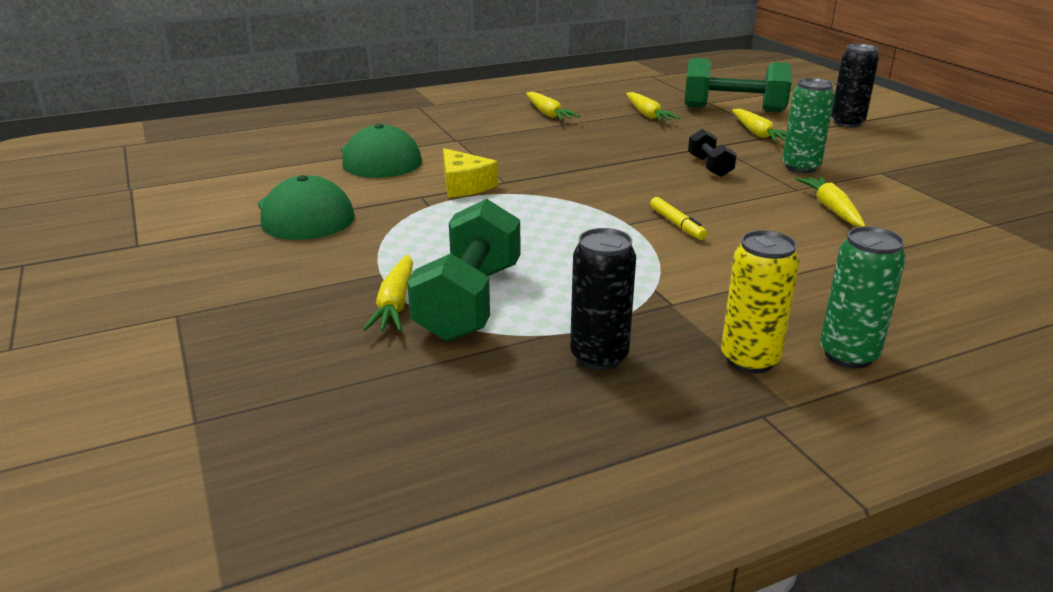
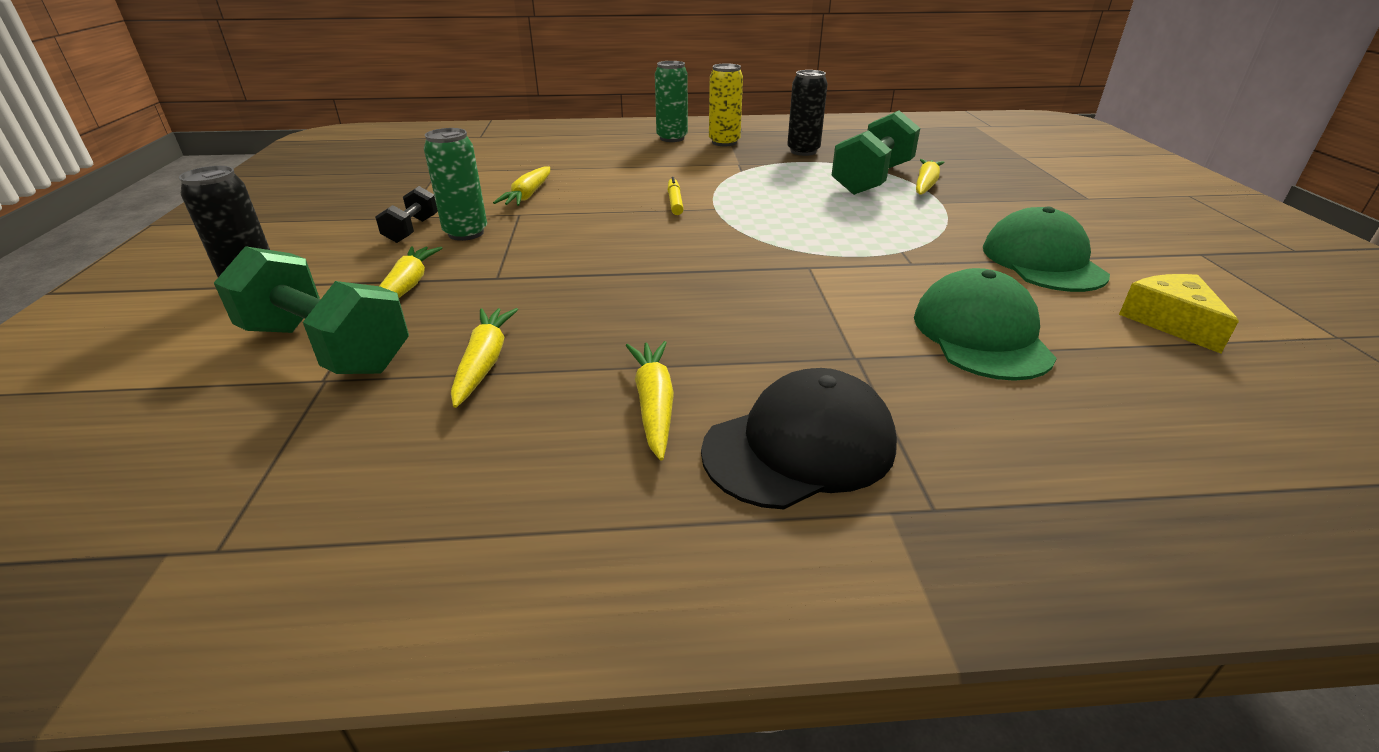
camera: 160 degrees left, 5 degrees up
yellow cheese [443,148,498,198] -> yellow cheese moved to [1119,274,1239,353]
black dumbbell [688,129,737,177] -> black dumbbell moved to [375,186,438,243]
none -> black cap [701,368,897,509]

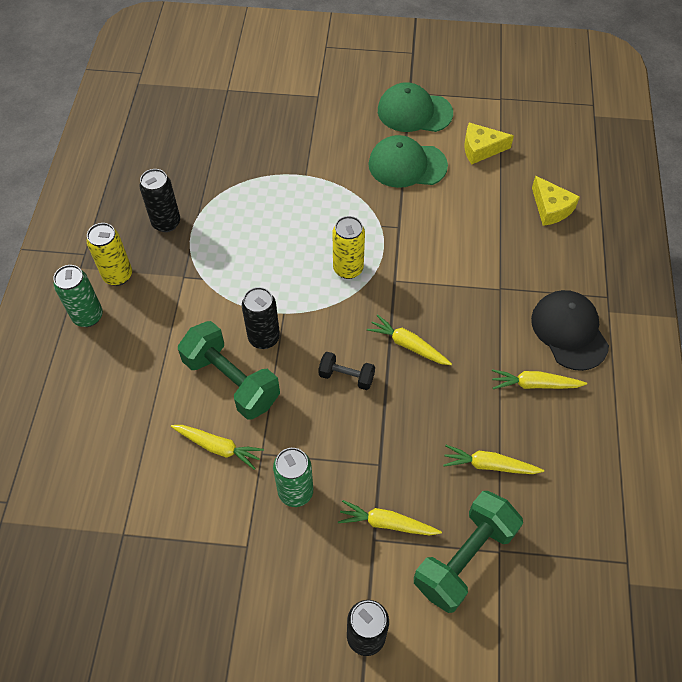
camera: 80 degrees left, 25 degrees up
black dumbbell [375,186,438,243] -> black dumbbell moved to [318,352,375,390]
yellow marker [668,177,684,215] -> black can [242,287,280,349]
green dumbbell [831,110,920,195] -> green dumbbell moved to [178,321,280,420]
green cap [914,268,1057,381] -> green cap moved to [378,82,453,132]
yellow carrot [916,159,945,195] -> yellow carrot moved to [367,314,452,365]
none -> yellow can [333,216,365,279]
none -> yellow cheese [532,176,580,226]

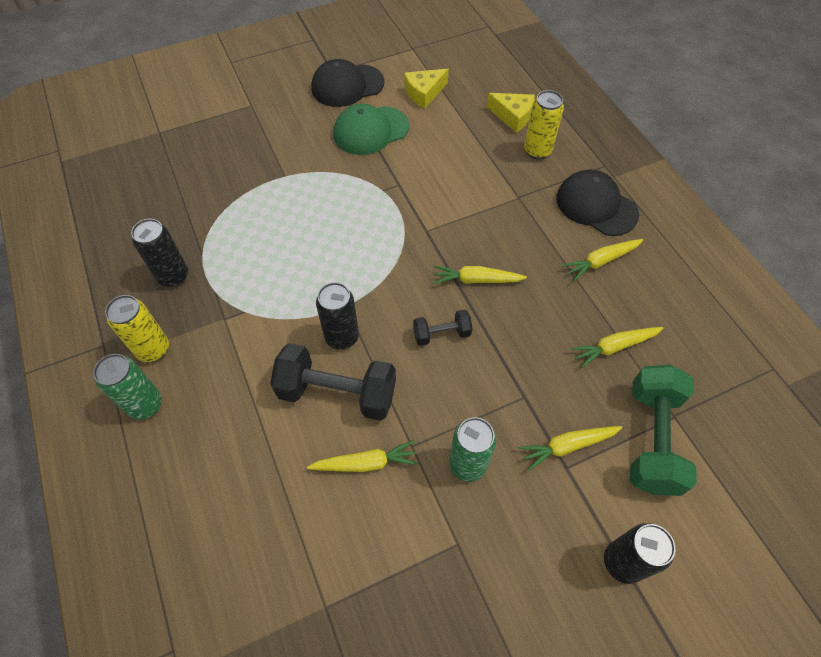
camera: 30 degrees left, 0 degrees up
green dumbbell [178,321,280,420] -> black dumbbell [270,343,396,421]
yellow can [333,216,365,279] -> yellow can moved to [524,90,564,159]
green cap [378,82,453,132] -> black cap [311,59,384,107]

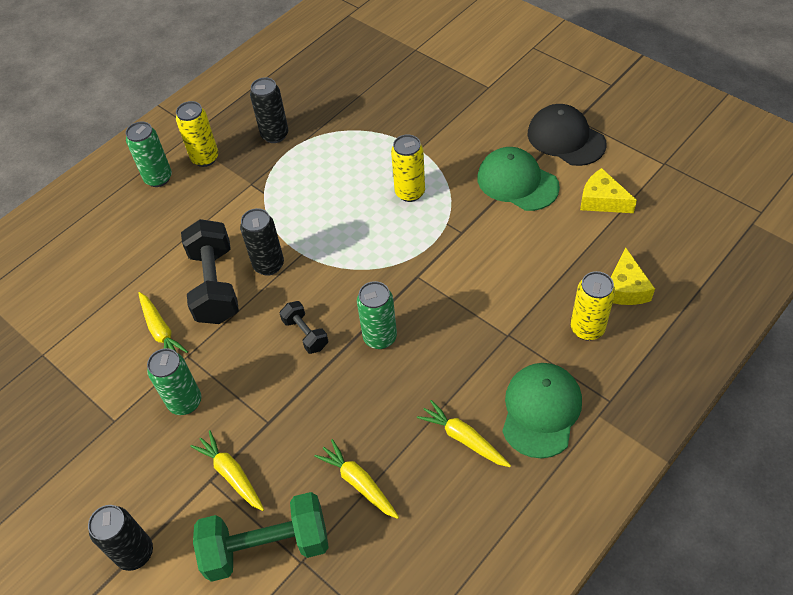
camera: 70 degrees right, 5 degrees down
yellow carrot [433,265,527,284] -> green can [357,281,397,349]
black cap [556,170,639,236] -> green cap [502,363,582,458]
none -> yellow can [391,134,425,202]

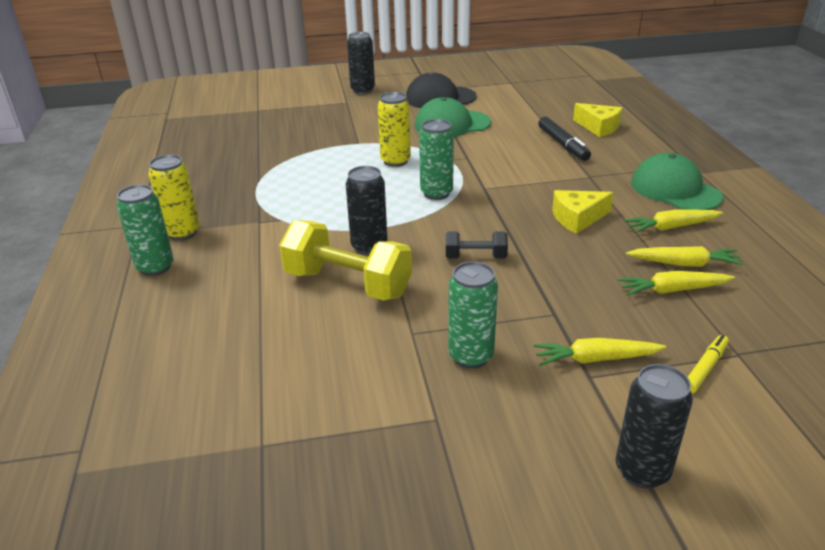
camera: 55 degrees left, 20 degrees down
yellow carrot [138,292,188,353] -> yellow carrot moved to [626,246,743,267]
black dumbbell [181,219,239,324] -> yellow dumbbell [279,220,412,301]
green dumbbell [193,492,329,582] -> yellow marker [688,335,729,393]
black can [250,77,288,143] -> black can moved to [347,32,375,94]
green can [357,281,397,349] -> green can moved to [419,119,454,200]
yellow can [571,271,615,341] -> none
yellow cheese [580,168,637,213] -> yellow cheese moved to [552,190,614,234]
none -> black marker [538,117,591,161]

